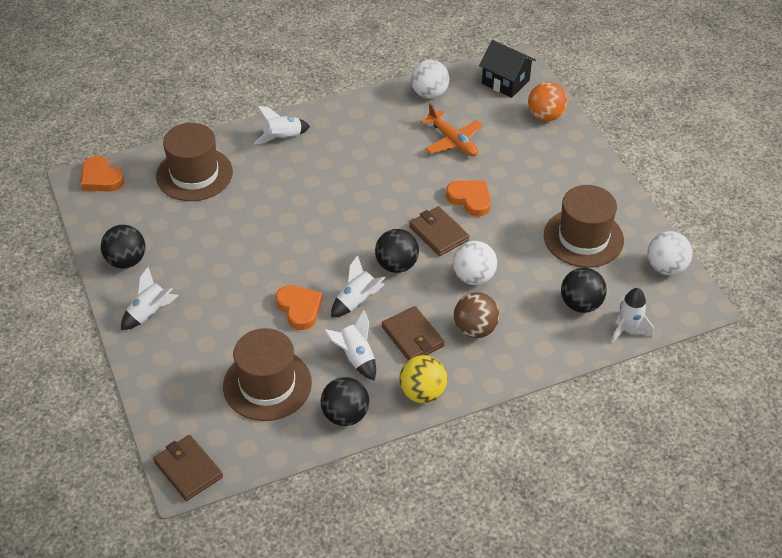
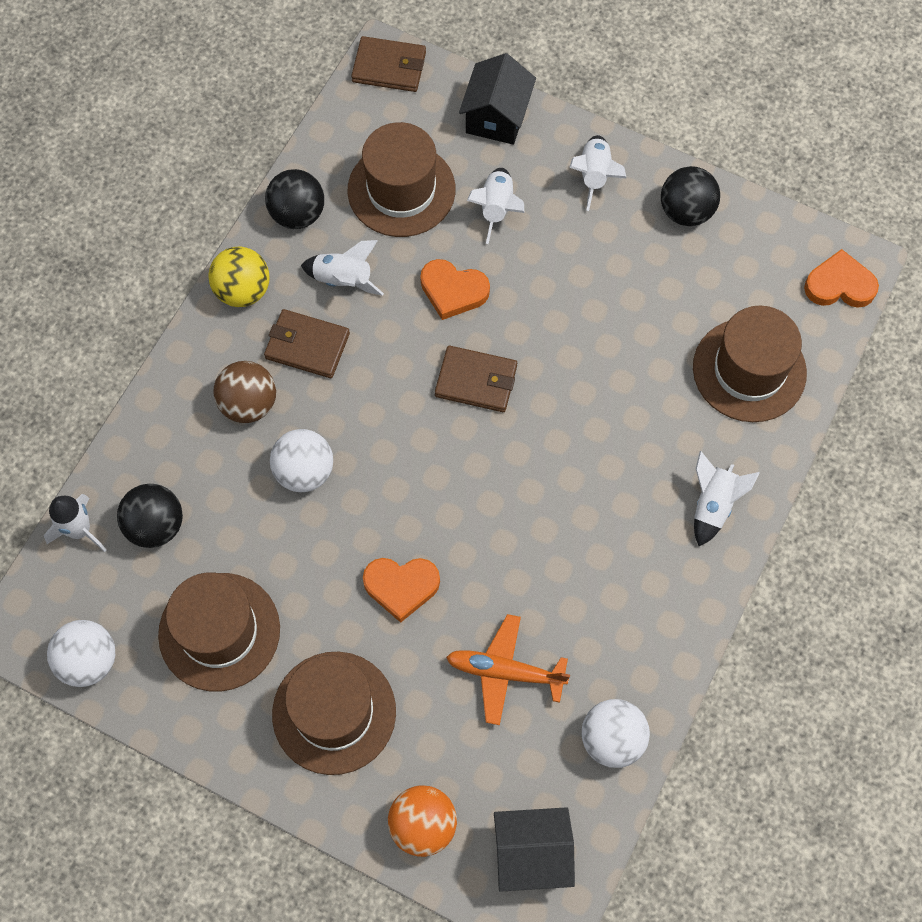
camera: 140 degrees right, 20 degrees up
white rocket [331,255,385,317] -> white rocket moved to [467,168,524,244]
black ball [375,229,419,273] -> none
brown wallet [409,206,469,256] -> brown wallet moved to [435,345,517,412]
none -> brown hat [272,652,396,775]
none -> black house [459,53,536,145]

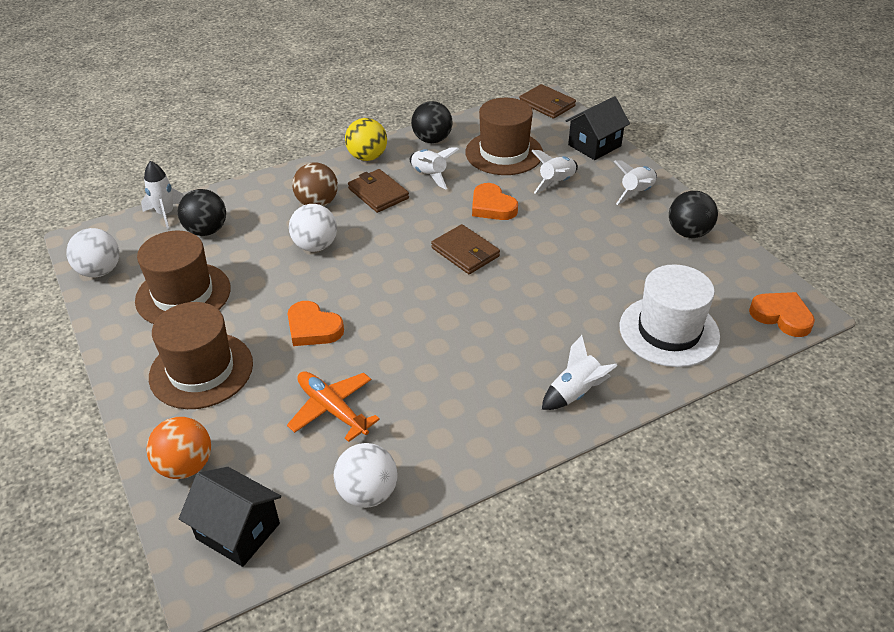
camera: 35 degrees right, 25 degrees down
brown hat [693,305,807,422] -> white hat [620,264,720,367]

